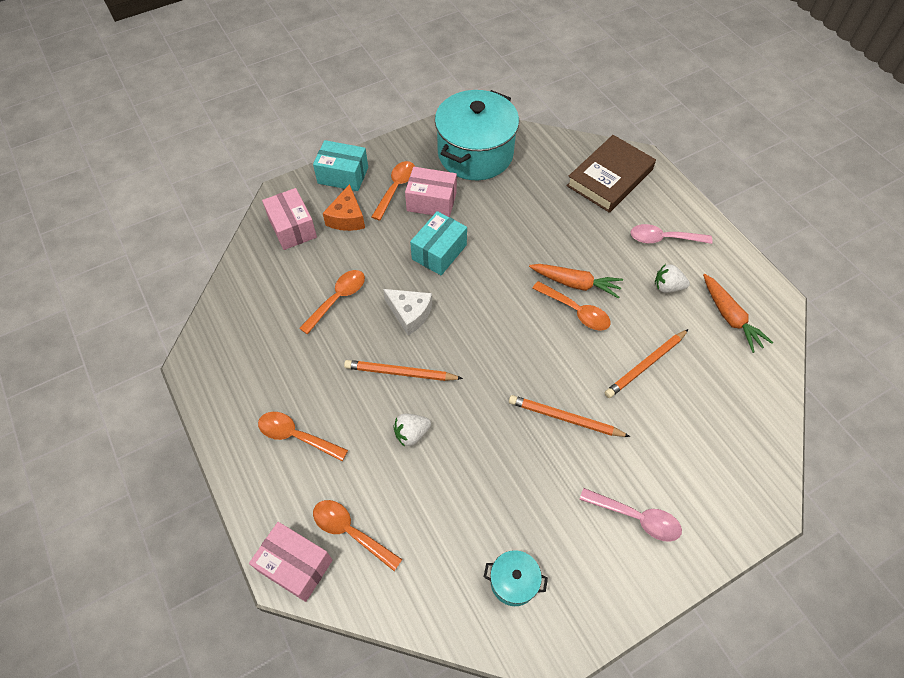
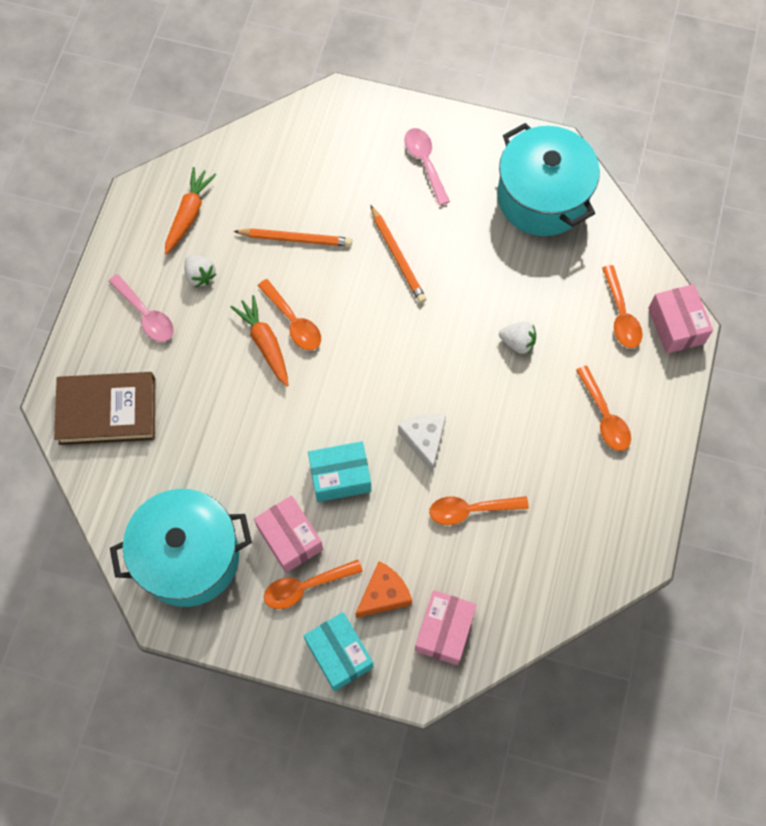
camera: 135 degrees left, 10 degrees up
orange pencil [344,360,463,381] -> none
turquoise pot [484,550,548,606] -> turquoise pot [497,123,600,236], size x2.31
orange spoon [532,281,611,330] -> orange spoon turned 150 degrees clockwise [258,279,321,350]

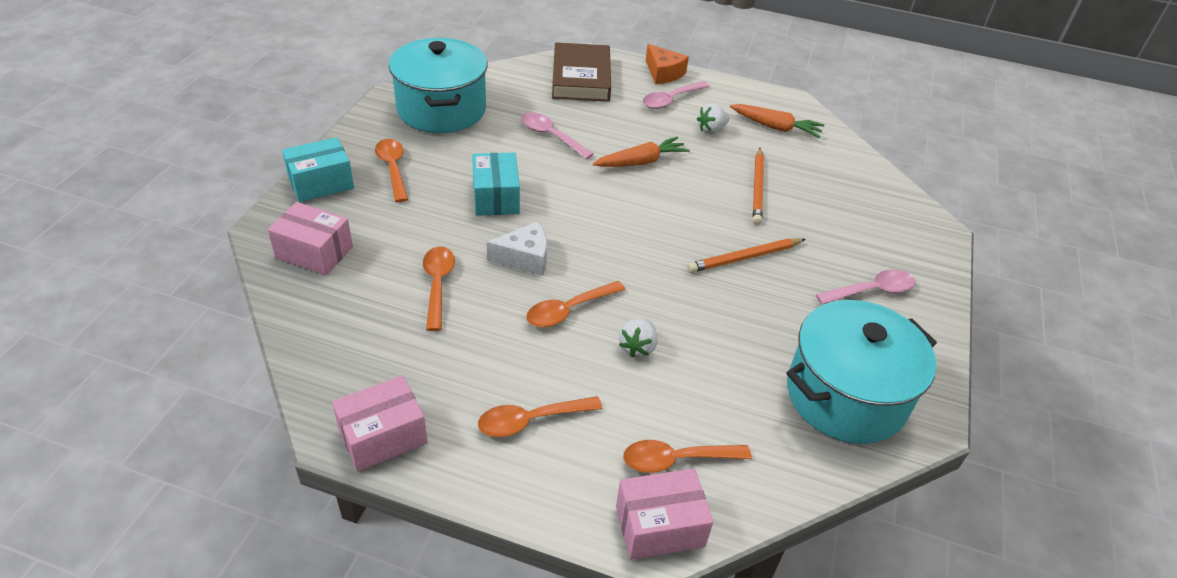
camera: 90 degrees right, 25 degrees down
pink box [254,495,323,573] -> pink box moved to [332,375,428,471]
orange spoon [258,279,321,350] -> orange spoon moved to [526,281,625,327]
orange cheese [355,561,412,618] -> orange cheese moved to [646,44,689,84]
none -> pink spoon [521,112,593,159]

